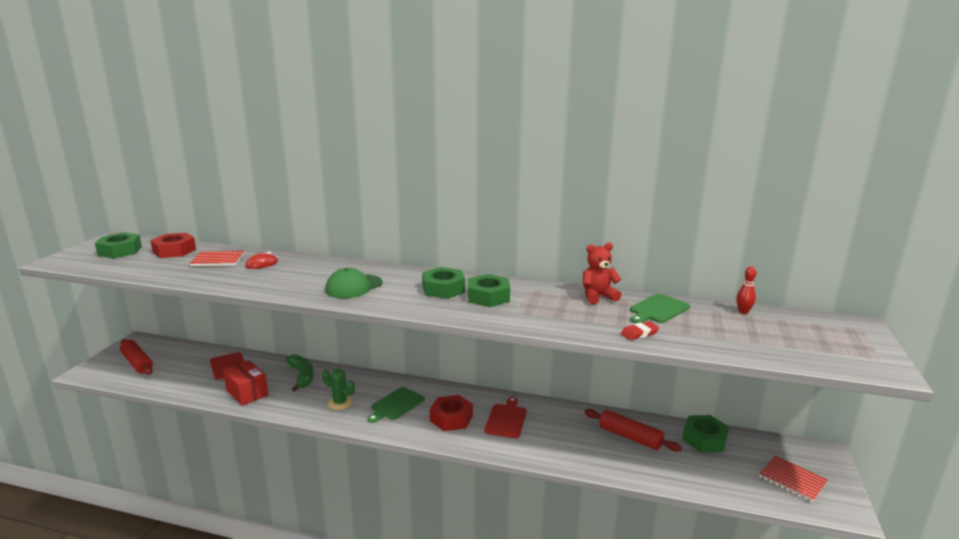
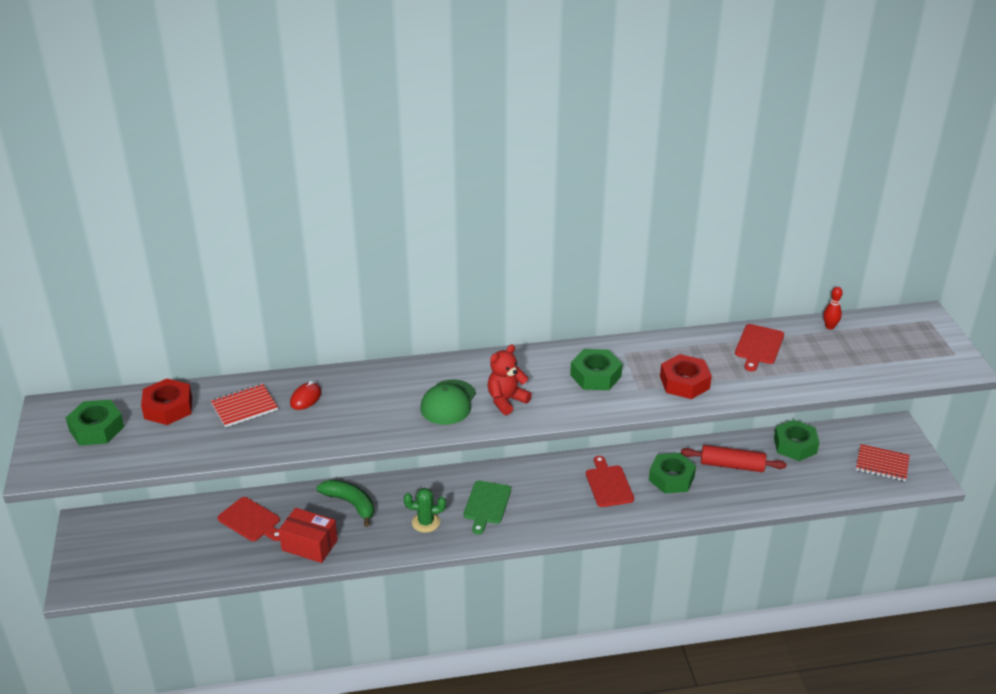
camera: 25 degrees left, 15 degrees up
red rolling pin [120,339,153,375] -> none
green nut [422,267,465,299] -> green nut moved to [649,453,696,494]
red nut [430,395,473,431] -> red nut moved to [660,354,712,399]
red teddy bear [583,243,621,304] -> red teddy bear moved to [487,345,532,415]
red eraser [621,321,659,340] -> none
green cutting board [630,294,690,324] -> red cutting board [735,324,784,371]

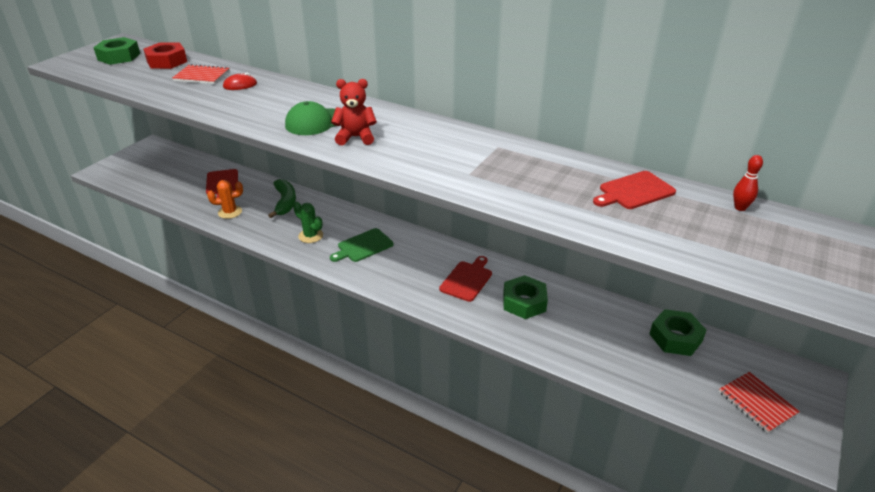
camera: 40 degrees right, 0 degrees up
red box [279,508,338,563] -> orange cactus [207,180,243,219]
green nut [570,349,622,390] -> none
red nut [660,354,712,399] -> none
red rolling pin [681,445,787,472] -> none

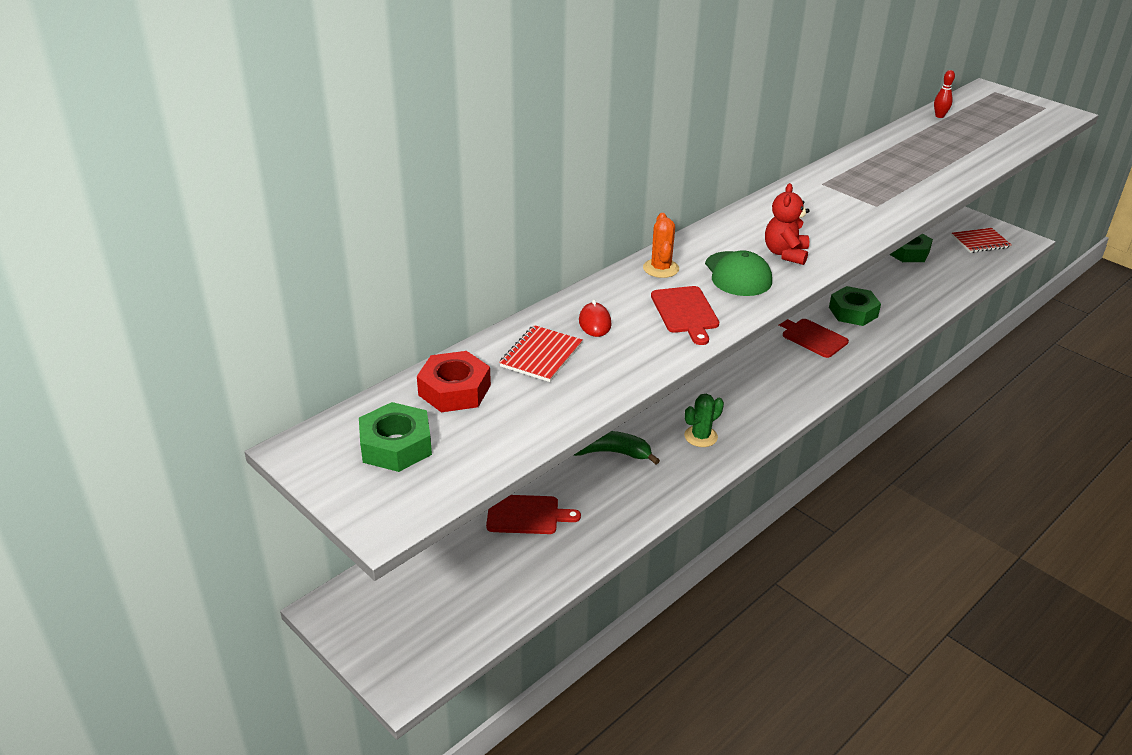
camera: 75 degrees left, 0 degrees up
orange cactus [207,180,243,219] -> orange cactus moved to [643,213,679,278]
green cutting board [330,228,394,262] -> none
red cutting board [593,171,676,209] -> red cutting board moved to [651,286,719,345]

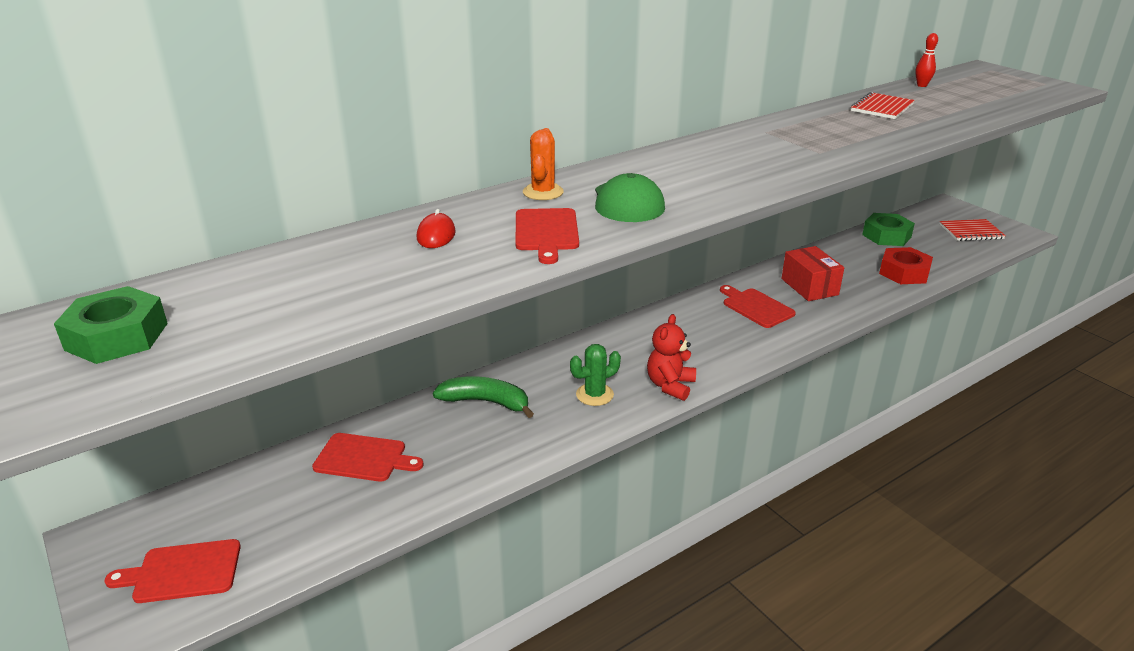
camera: 10 degrees right, 5 degrees down
red nut [417,351,491,412] -> red nut moved to [879,247,933,284]
red notebook [499,325,583,382] -> red notebook moved to [851,92,915,119]
red teddy bear [765,183,809,265] -> red teddy bear moved to [647,314,696,401]
green nut [829,286,881,326] -> red box [781,246,844,301]
none -> red cutting board [104,539,241,603]

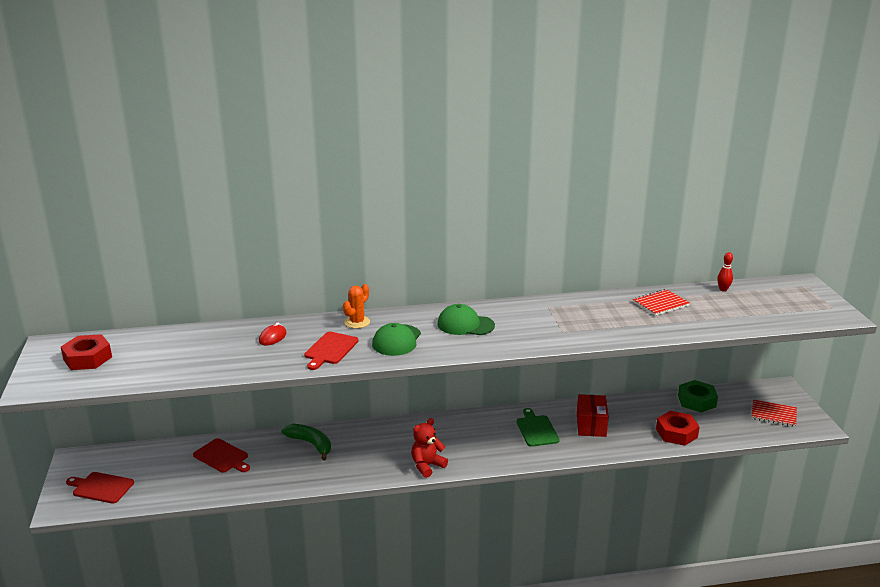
camera: 25 degrees right, 5 degrees down
green nut [54,286,168,364] -> red nut [61,334,112,370]
green cactus [570,344,621,406] -> none
red cutting board [720,285,796,328] -> green cutting board [516,408,560,447]
none -> green cap [437,304,495,335]

